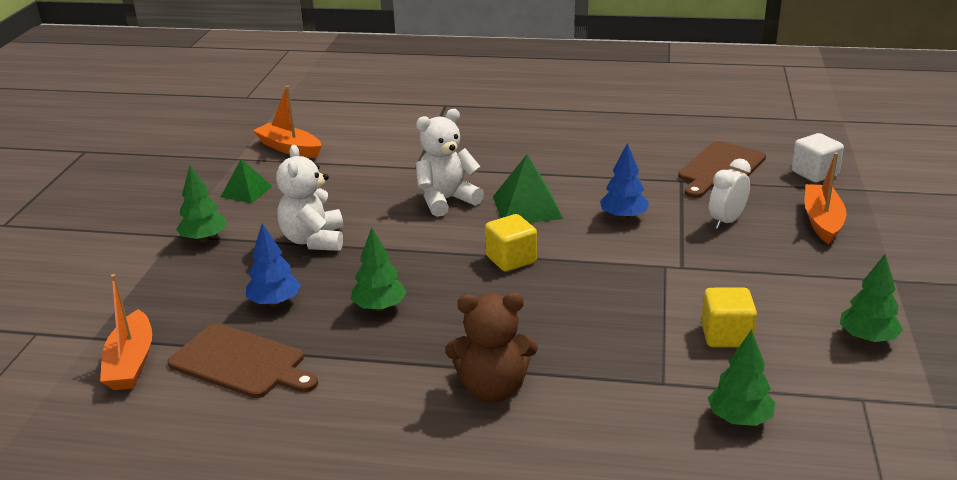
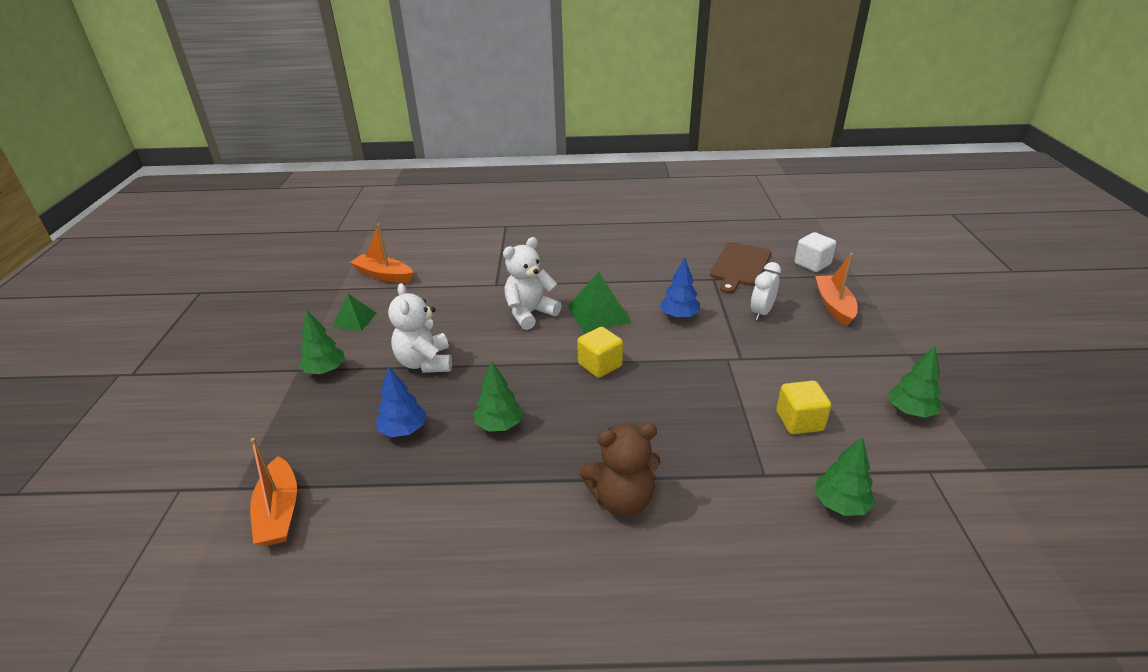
camera: 10 degrees left, 5 degrees up
brown cutting board [167,323,318,398] -> none

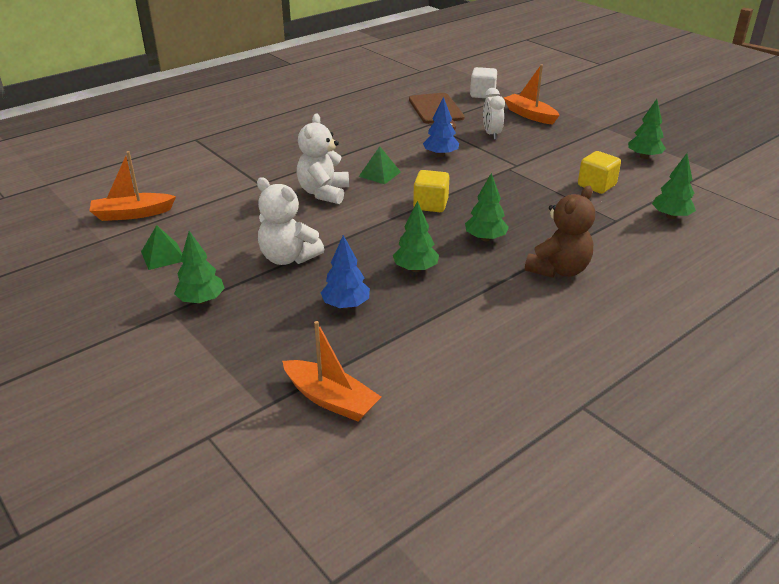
camera: 40 degrees left, 0 degrees up
green pyramid [568,272,631,333] -> green pyramid [359,146,401,184], size x0.65
none -> green tree [465,173,509,241]

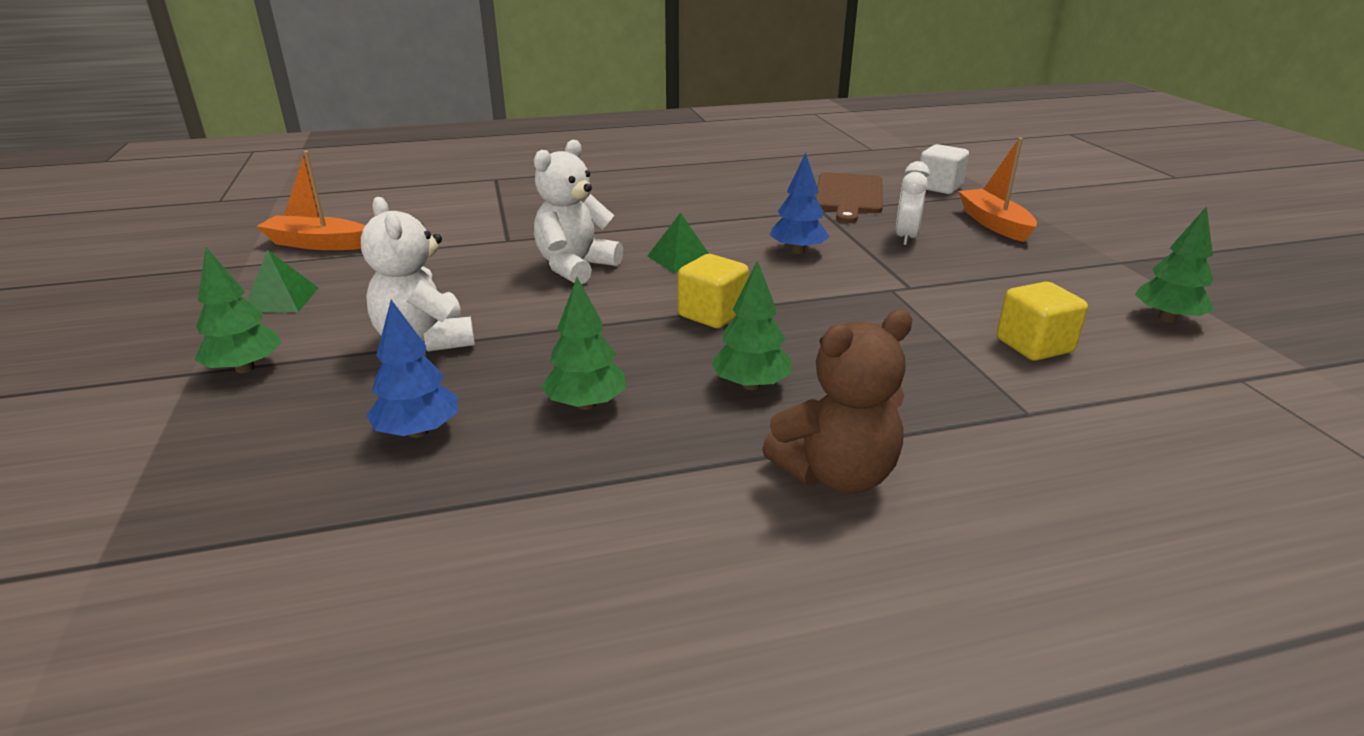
camera: 25 degrees right, 5 degrees down
orange boat [282,321,381,421] -> none
green tree [652,153,696,219] -> none

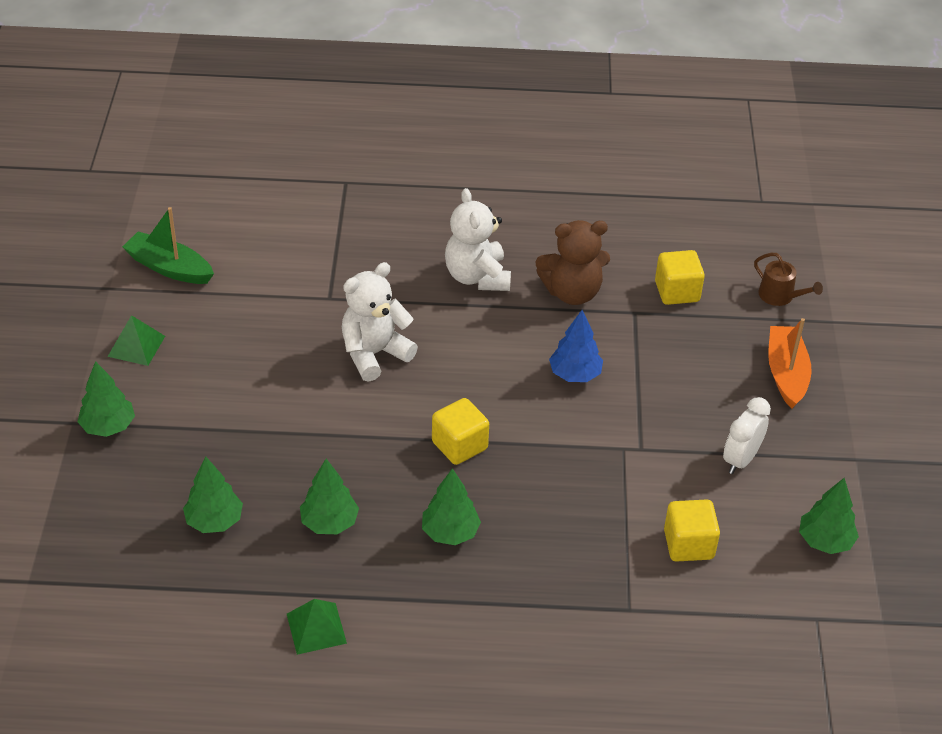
camera: 15 degrees right, 15 degrees up
orange boat [256,151,366,250] -> green boat [122,207,214,284]
white teddy bear [361,197,475,352] -> white teddy bear moved to [445,188,511,291]
blue tree [366,300,458,438] -> green tree [183,457,243,533]
green pyramid [647,212,709,273] -> green pyramid moved to [287,599,347,655]
brown teddy bear [762,310,913,494] -> brown teddy bear moved to [535,220,610,305]
brown cutting board [815,172,883,223] -> yellow cube [655,250,705,305]
white clock [896,161,930,246] -> white clock moved to [723,397,771,474]
white cube [920,144,969,194] -> brown watering can [754,253,823,306]

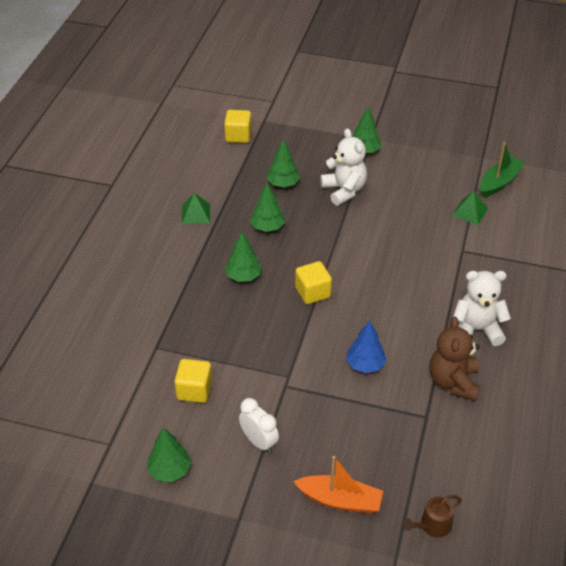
camera: 105 degrees right, 0 degrees up
green pyramid [107,315,165,366] -> green pyramid moved to [452,191,488,225]
white teddy bear [342,262,418,382] -> white teddy bear moved to [320,128,367,206]
yellow cube [655,250,705,305] -> yellow cube moved to [224,110,252,143]

